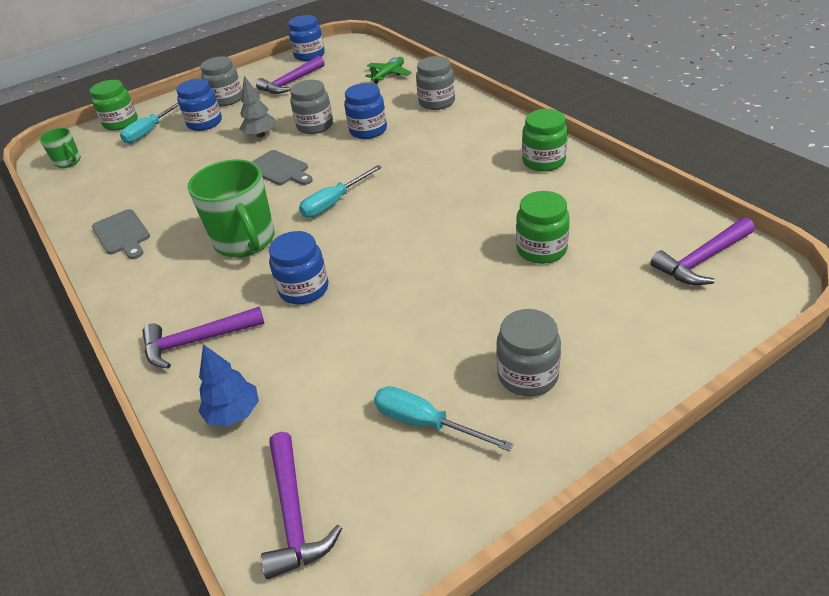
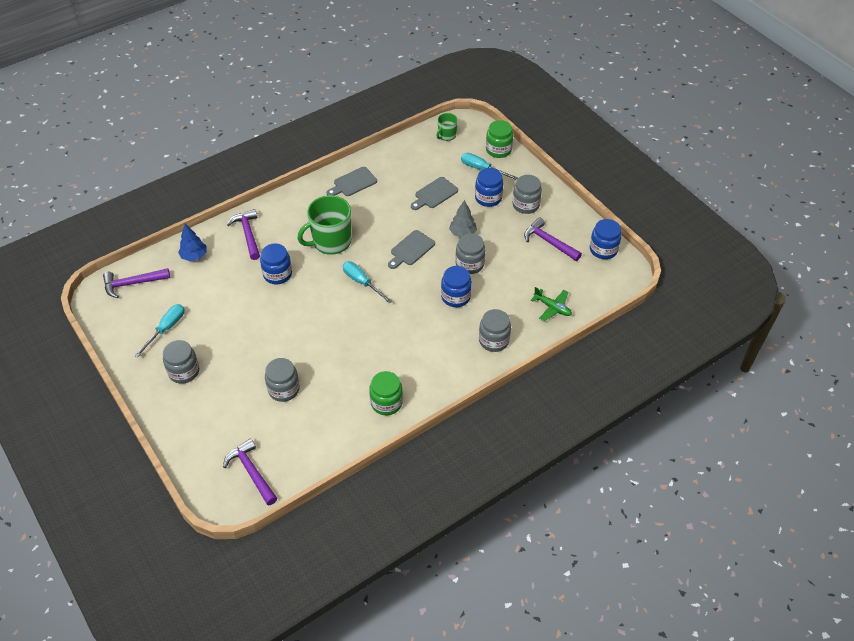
camera: 85 degrees right, 10 degrees up
green jar [516,191,570,264] -> grey jar [265,358,300,402]
none -> grey cutting board [411,177,458,210]

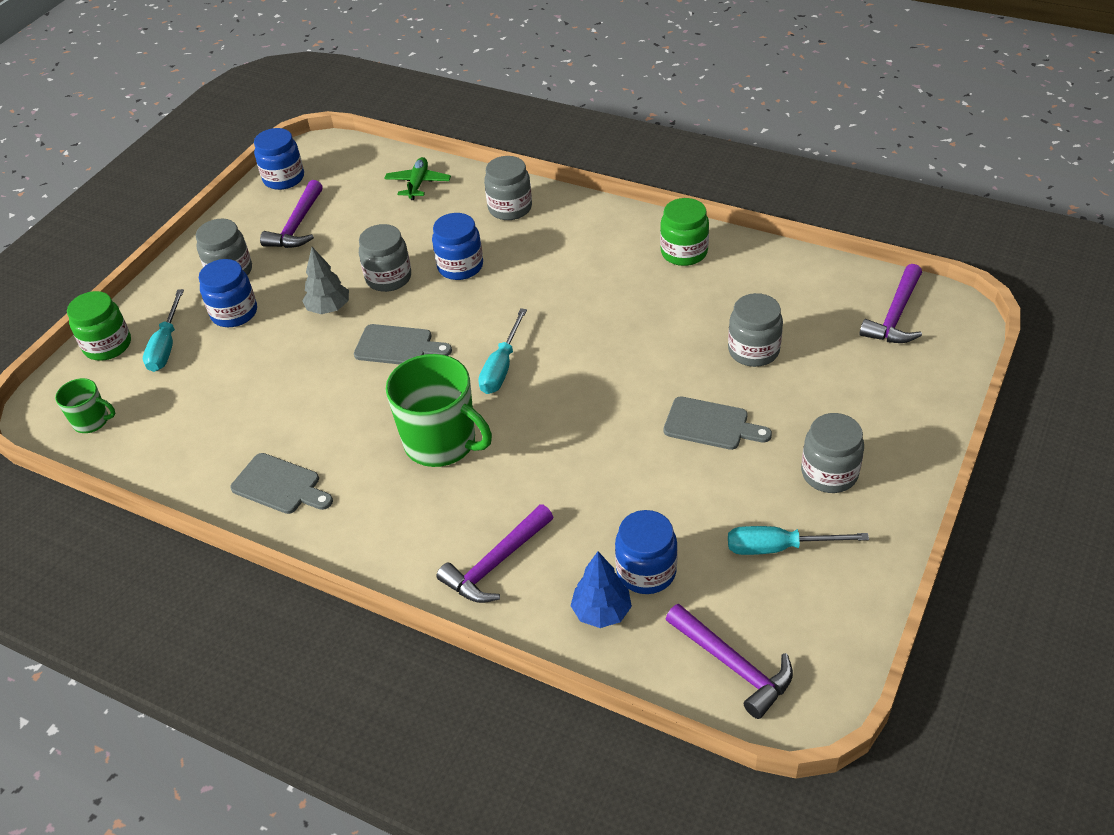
camera: 115 degrees left, 5 degrees down
blue jar [260,243,292,284] -> blue jar moved to [615,510,678,594]
grey cutting board [411,177,458,210] -> grey cutting board moved to [664,396,772,450]

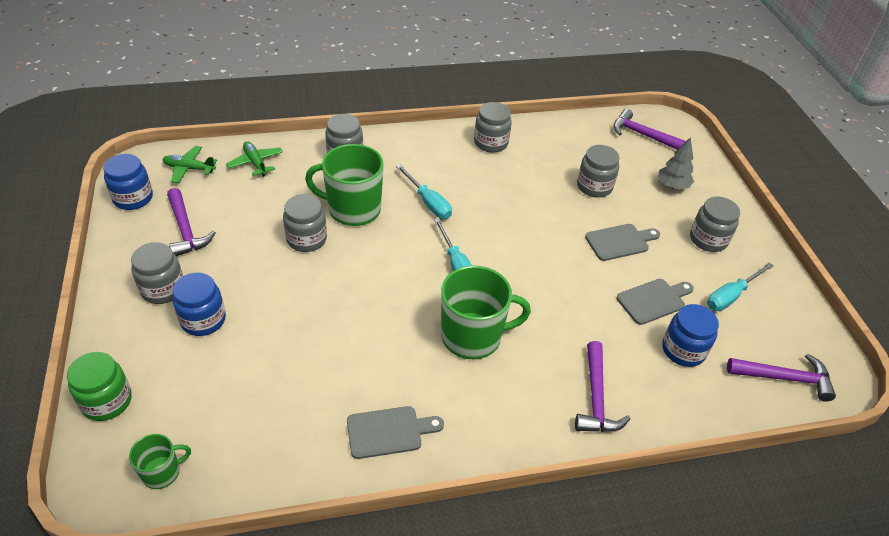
camera: 45 degrees left, 0 degrees up
turquoise screwdriver [143,289,184,372] -> turquoise screwdriver moved to [396,165,452,219]
grey tree [302,247,349,314] -> grey tree moved to [658,137,694,189]
grey cutting board [354,324,452,364] -> grey cutting board moved to [617,279,694,325]
blue jar [432,213,483,280] -> green mug [305,144,384,226]
blue tree [570,552,632,628] -> none
green jar [660,198,709,266] -> grey jar [474,102,512,153]
purple hammer [860,264,922,343] -> purple hammer turned 135 degrees clockwise [613,109,686,150]
none -> green plane [162,146,217,183]

